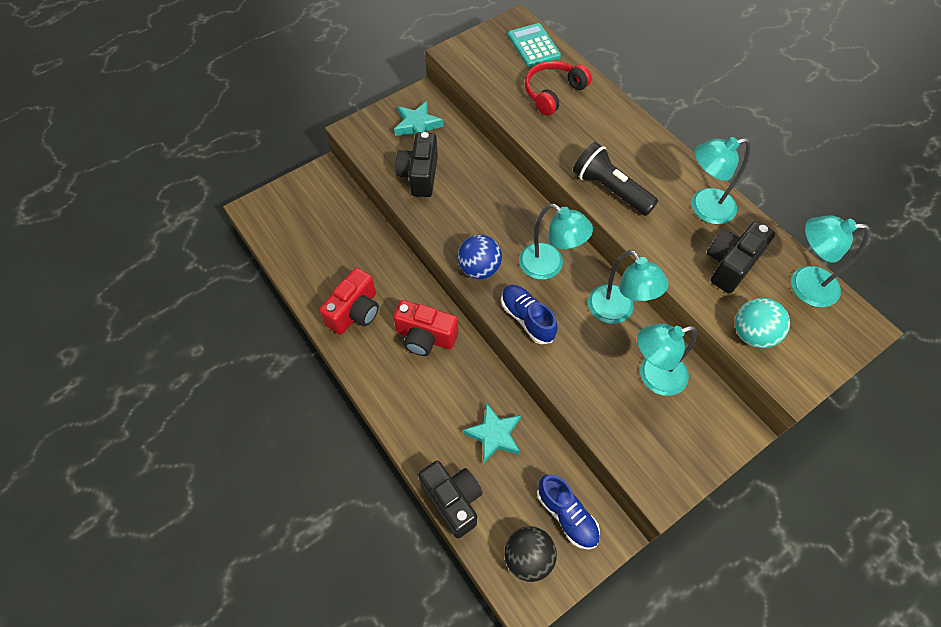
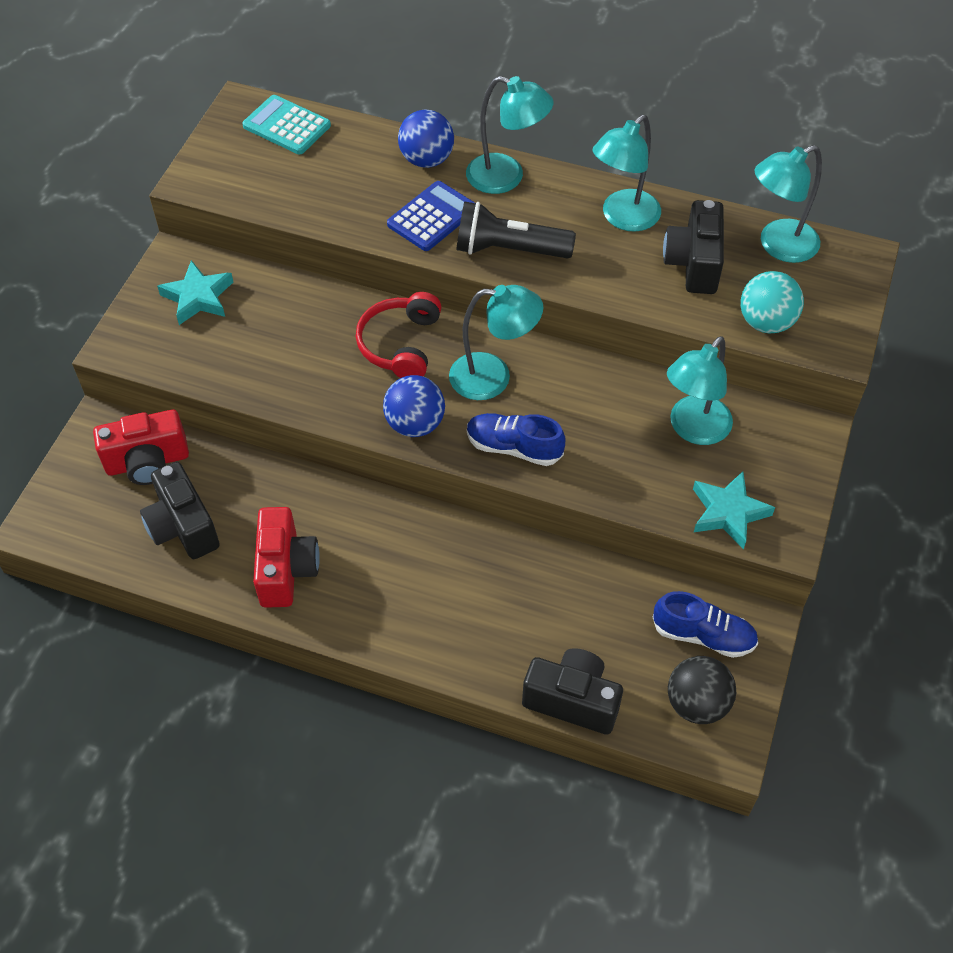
camera: 35 degrees left, 5 degrees down
red camera [393,300,458,356] -> red camera moved to [93,410,189,485]
black camera [395,132,438,197] -> black camera moved to [140,462,220,559]
turquoise star [463,403,521,464] -> turquoise star moved to [693,471,775,550]
red headphones [525,61,592,116] -> red headphones moved to [356,292,441,378]
turquoise lamp [588,250,668,324] -> turquoise lamp moved to [466,76,554,194]
none -> blue calculator [387,181,475,251]
none -> blue ball [398,110,454,168]

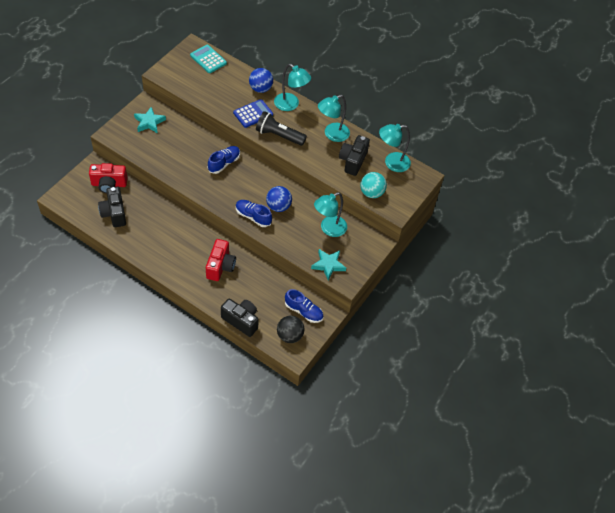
camera: 10 degrees right, 0 degrees up
red camera [253,507,320,608] -> red camera moved to [206,239,236,281]
red headphones [356,292,441,378] -> blue shoe [208,146,240,174]
blue ball [383,375,445,437] -> blue ball moved to [266,186,292,212]
turquoise lamp [449,285,543,400] -> none

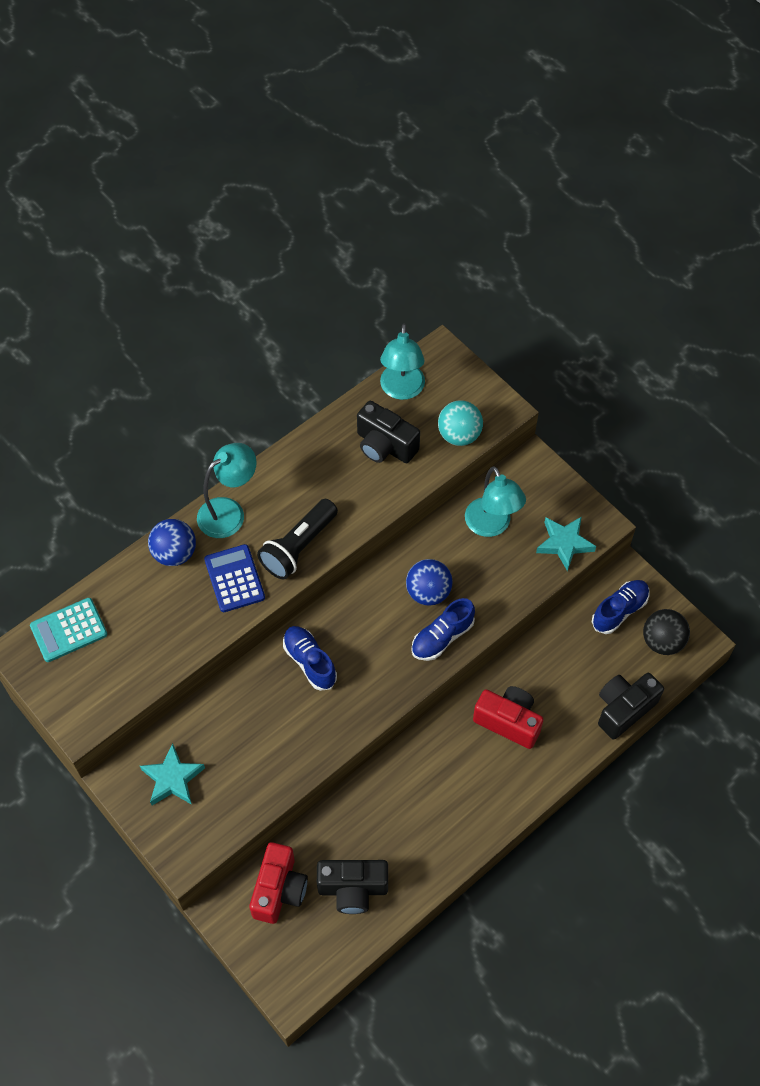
camera: 70 degrees left, 5 degrees up
turquoise lamp [318,95,350,142] -> none

